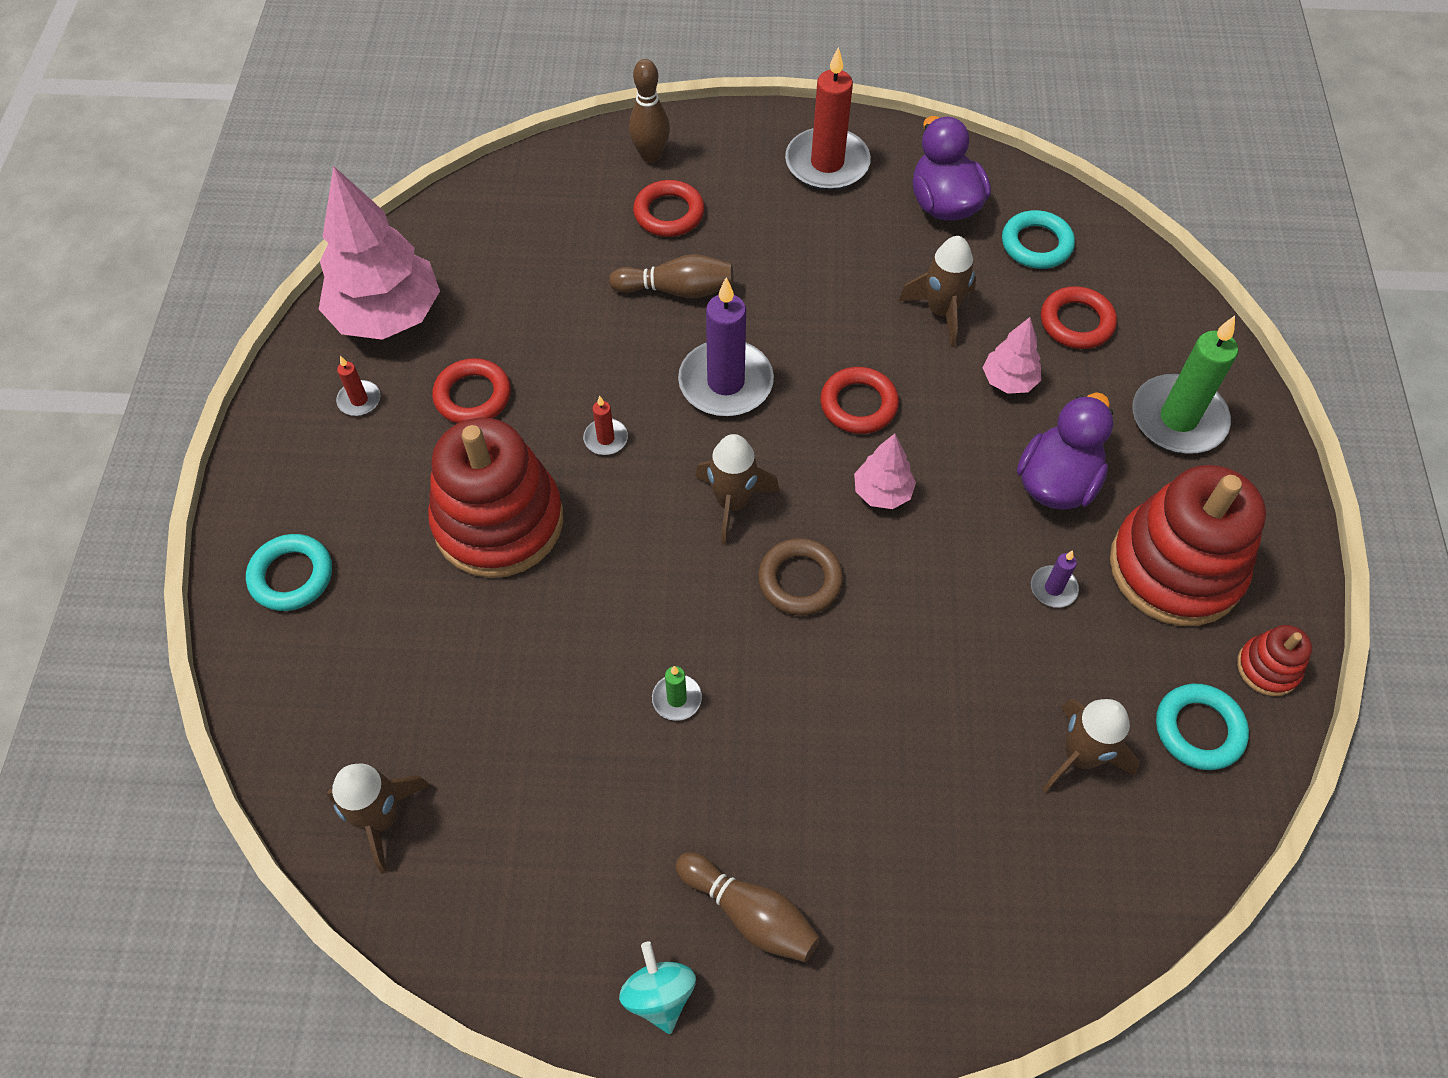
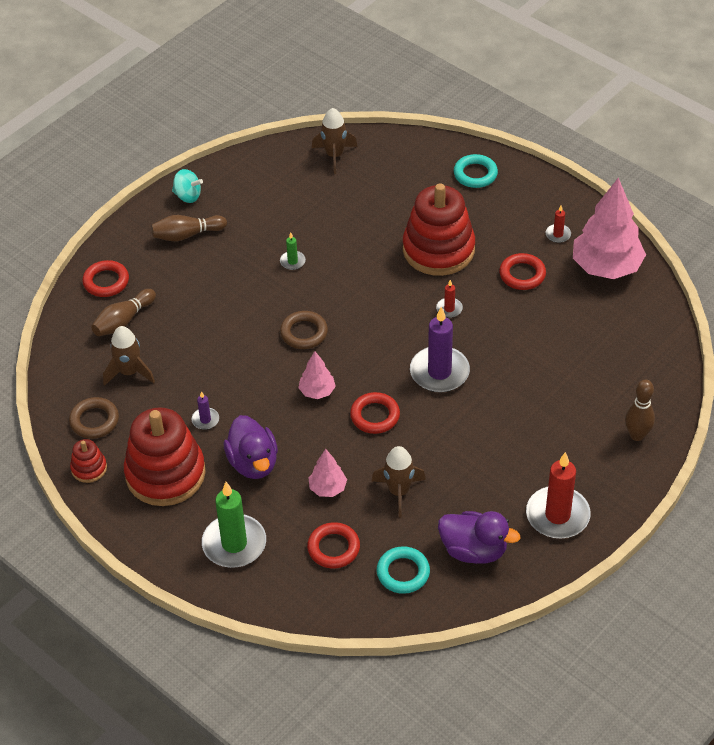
camera: 130 degrees right, 10 degrees down
brown bowling pin [609,254,734,299] -> brown bowling pin moved to [91,289,156,336]
red ring [633,180,705,237] -> red ring moved to [82,260,129,297]
brown rocket [695,434,780,545] -> none
turquoise ring [1156,684,1249,770] -> brown ring [69,397,119,439]

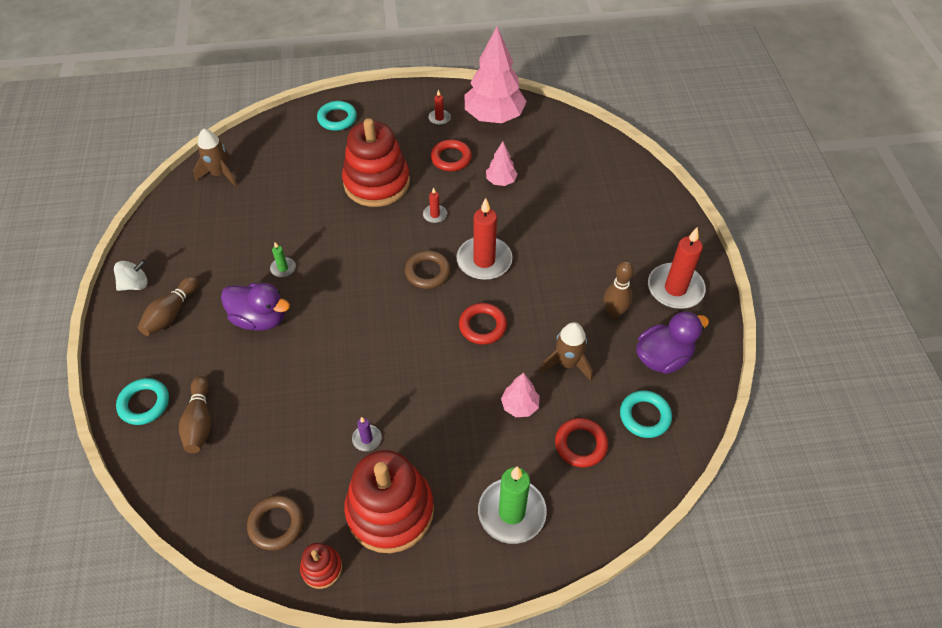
camera: 50 degrees left, 5 degrees up
red ring [82,260,129,297] -> turquoise ring [116,378,169,425]
brown rocket [103,326,155,386] -> none
turquoise spinning top [172,169,203,203] -> white spinning top [114,259,148,291]
purple duck [223,415,278,479] -> purple duck moved to [221,283,290,331]
brown ring [280,311,328,349] -> brown ring moved to [405,251,451,289]
pink tree [298,351,336,399] -> pink tree moved to [486,141,518,186]
purple candle [410,307,470,393] -> red candle [456,198,512,280]
brown bowling pin [625,380,655,441] -> brown bowling pin moved to [604,261,634,318]

